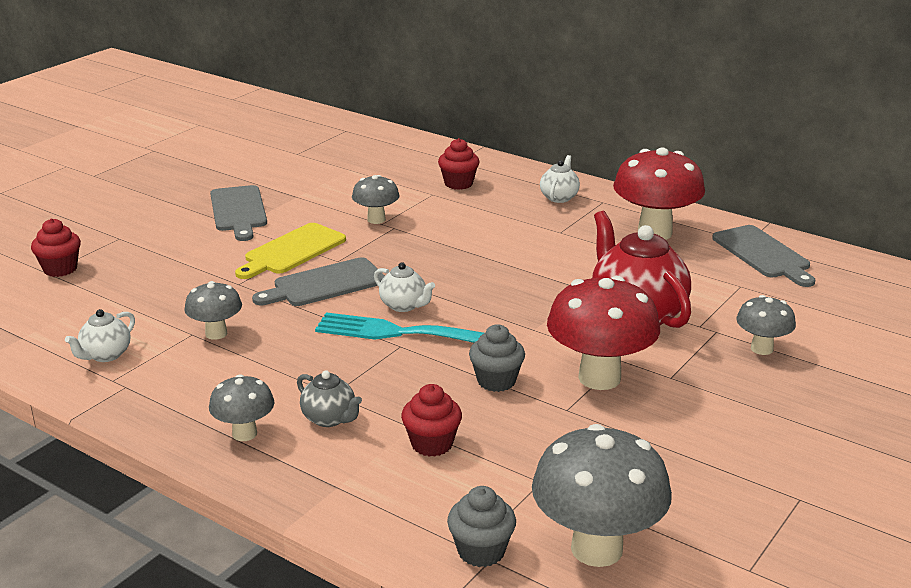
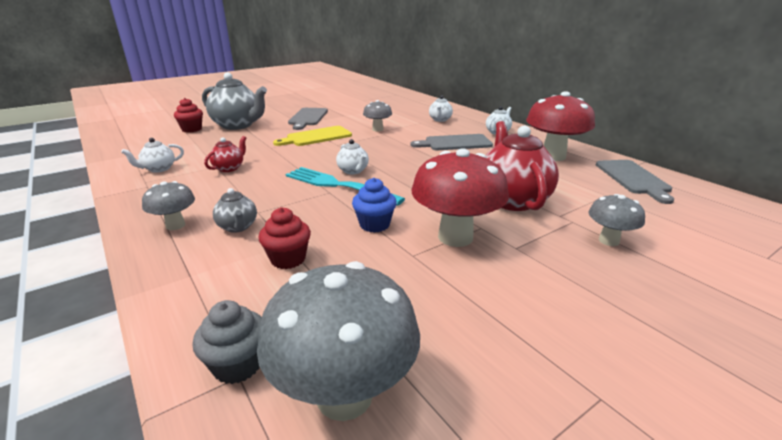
camera: 20 degrees right, 0 degrees up
grey mushroom [184,281,242,340] -> red teapot [204,136,246,172]
grey cutting board [252,257,385,306] -> grey cutting board moved to [411,134,493,150]
red cupcake [438,138,480,190] -> white teapot [429,95,453,122]
grey cupcake [469,324,525,392] -> blue cupcake [352,178,397,233]
none -> grey teapot [202,72,267,130]

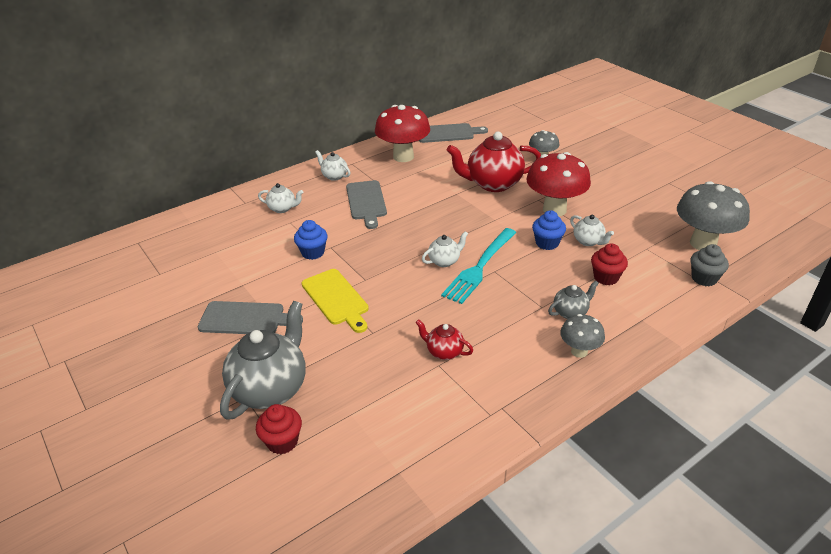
camera: 90 degrees left, 10 degrees up
white teapot [121,138,184,173] -> white teapot moved to [570,215,614,246]
grey mushroom [363,100,392,131] -> blue cupcake [294,220,328,260]

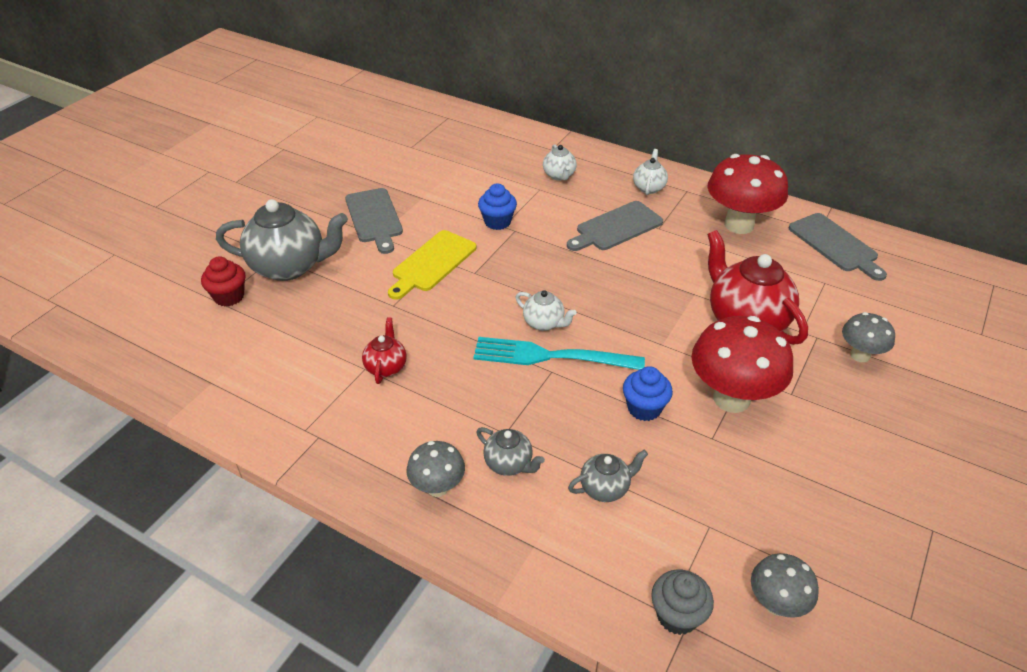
camera: 65 degrees right, 5 degrees up
white teapot [570,215,614,246] -> none
red cupcake [591,243,628,285] -> grey teapot [568,450,648,502]
grey mushroom [677,181,750,250] -> grey mushroom [751,553,819,618], size x0.54

